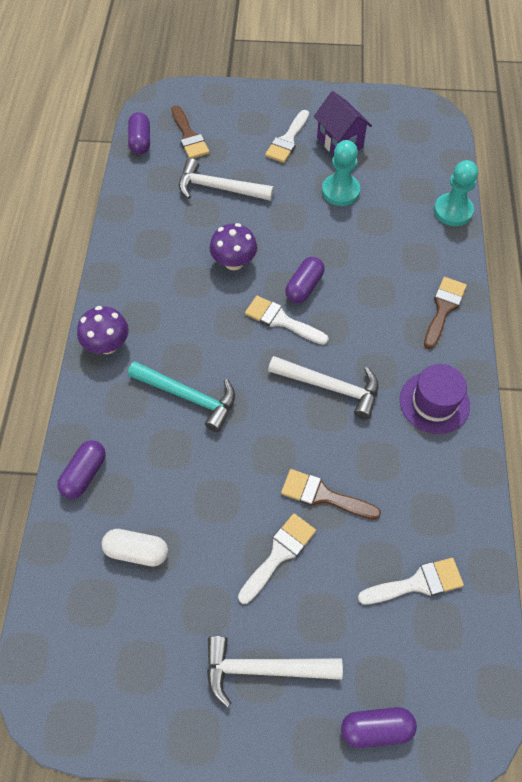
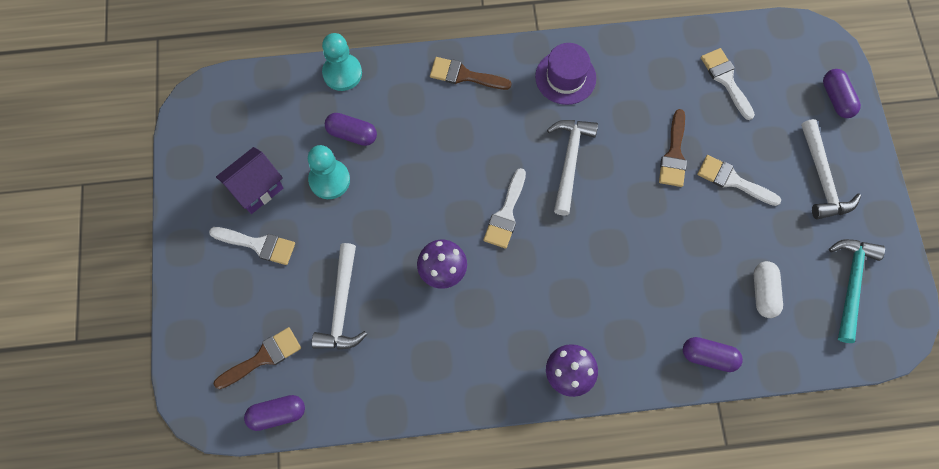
camera: 100 degrees left, 10 degrees up
turquoise hammer [128,361,235,432] -> turquoise hammer moved to [829,239,885,343]
purple capsule [285,257,324,303] -> purple capsule moved to [325,113,377,146]

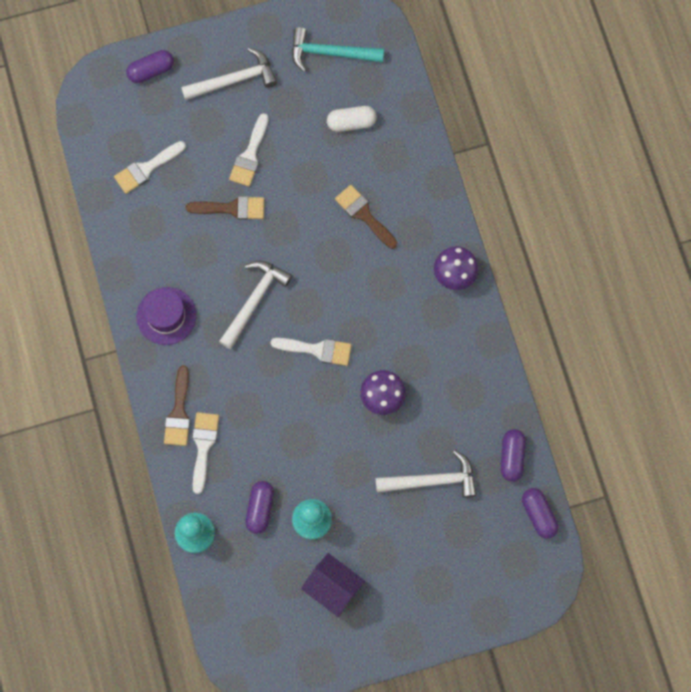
camera: 100 degrees left, 5 degrees up
white brush [209,227,295,265] -> white brush moved to [192,412,219,494]
brown brush [214,327,301,389] -> brown brush moved to [335,185,397,249]
white hammer [547,120,598,216] -> white hammer turned 120 degrees clockwise [219,260,292,349]
purple capsule [683,337,743,372] -> purple capsule moved to [500,429,526,482]

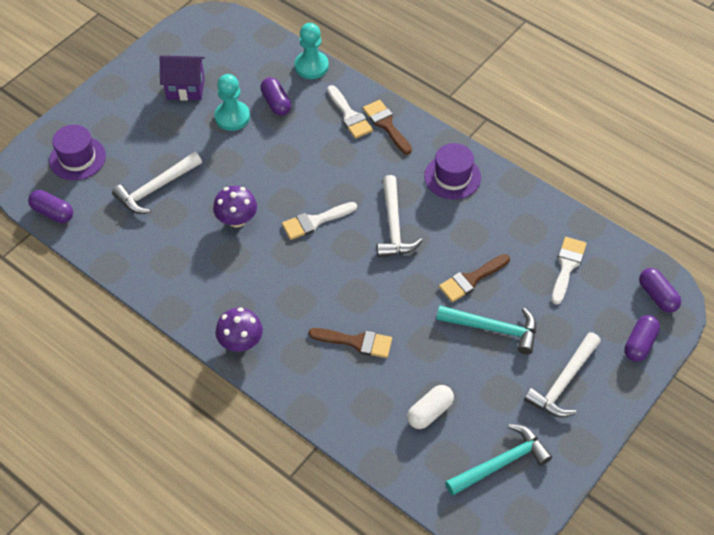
camera: 145 degrees right, 20 degrees down
white brush [229,113,269,187] -> turquoise hammer [436,306,536,355]
purple capsule [500,429,526,482] -> purple capsule moved to [639,268,681,313]
none -> purple hat [49,125,106,180]

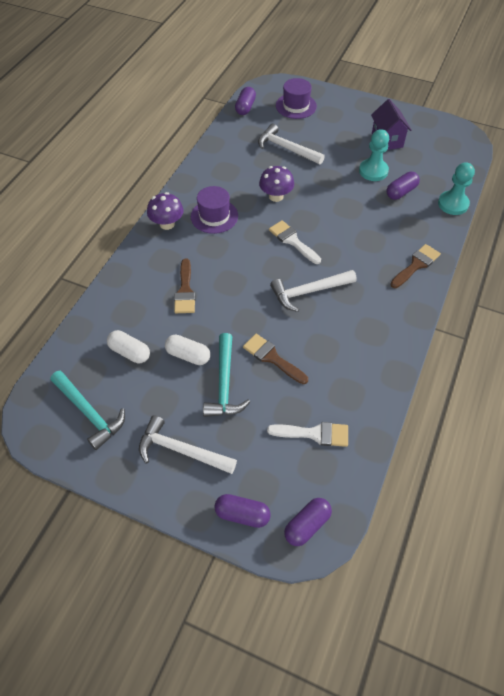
camera: 75 degrees right, 0 degrees up
white brush [327,85,373,139] -> none
purple hat [424,143,481,200] -> purple hat moved to [191,186,238,234]
none -> white capsule [165,335,210,365]

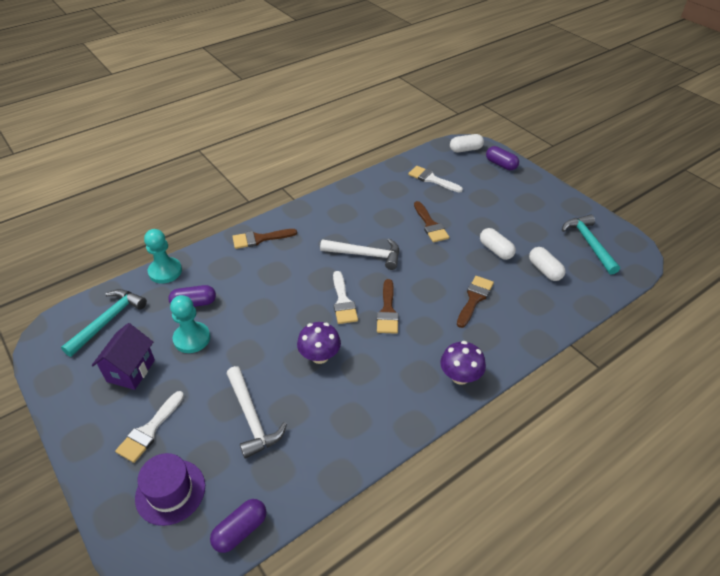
camera: 150 degrees left, 10 degrees down
white hammer [139,415,237,474] -> none
purple hat [191,186,238,234] -> none
turquoise hammer [203,333,250,417] -> turquoise hammer moved to [61,289,147,357]
purple capsule [284,498,332,546] -> white capsule [450,134,484,153]
none -> white brush [115,391,184,463]
none -> brown brush [377,279,399,334]

